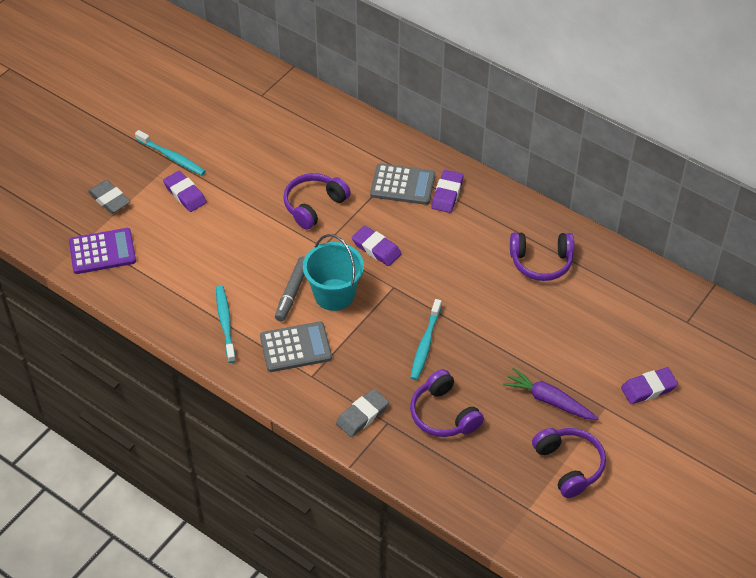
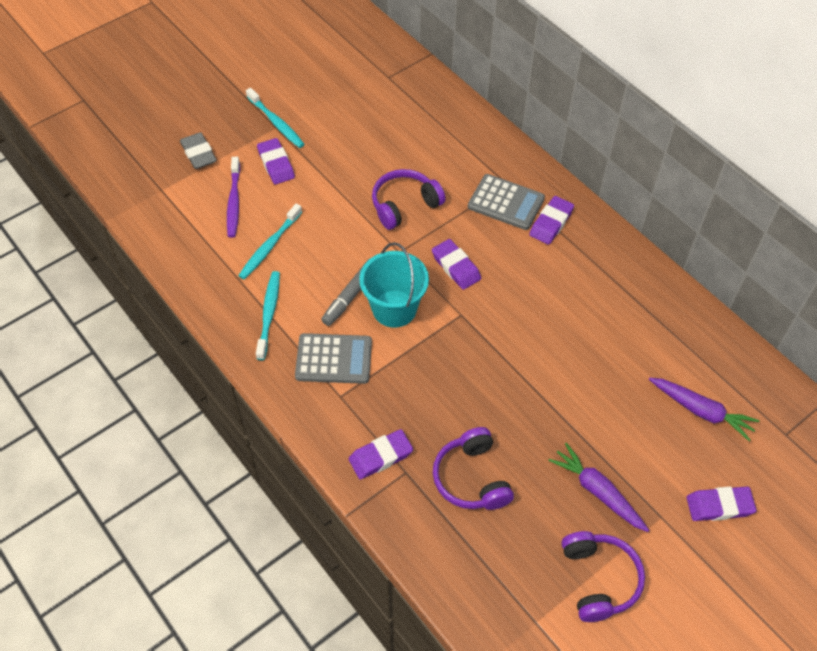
camera: 15 degrees right, 5 degrees up
purple calculator [69,228,136,274] -> none
grey eraser [336,389,389,437] -> purple eraser [349,429,413,479]
turquoise toothbrush [410,299,442,380] -> turquoise toothbrush moved to [238,204,302,279]
purple headphones [510,233,574,281] -> none
none -> purple toothbrush [227,157,240,238]
none -> purple carrot [649,377,759,441]

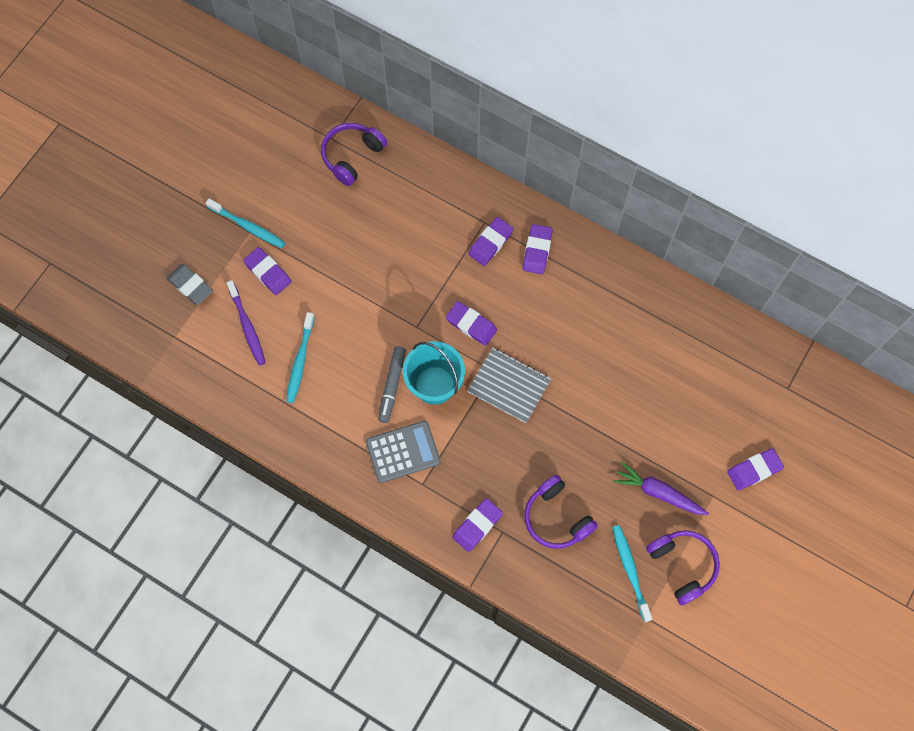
camera: 20 degrees left, 15 degrees up
turquoise toothbrush [256,271,280,360] -> turquoise toothbrush moved to [612,525,652,622]
purple headphones [372,169,446,230] -> purple headphones moved to [321,123,387,186]
grey calculator [468,174,545,230] -> purple eraser [468,217,514,266]
purple carrot [649,377,759,441] -> none
none -> grey notebook [467,348,551,423]

